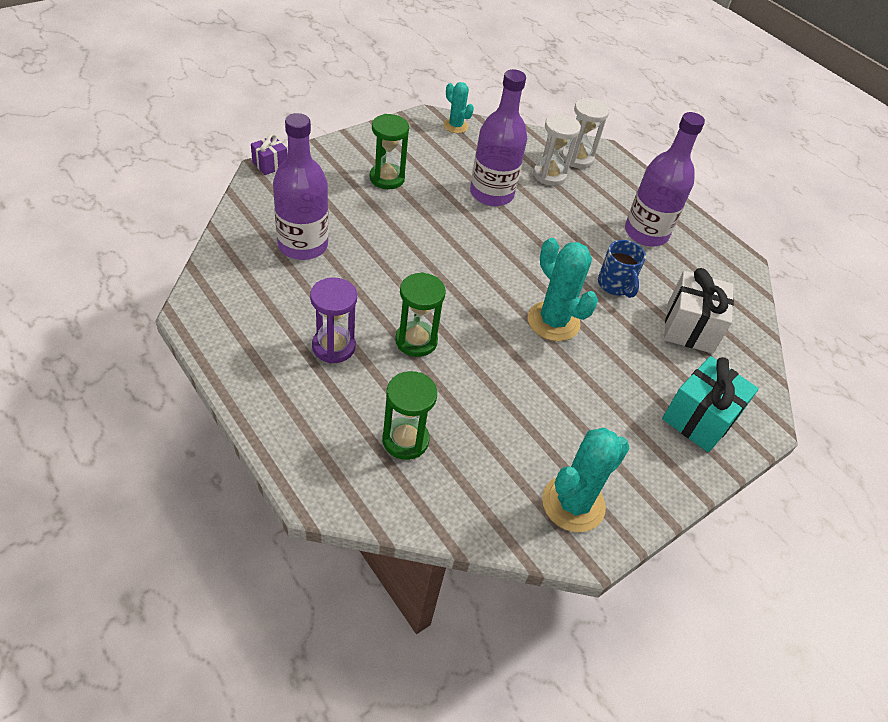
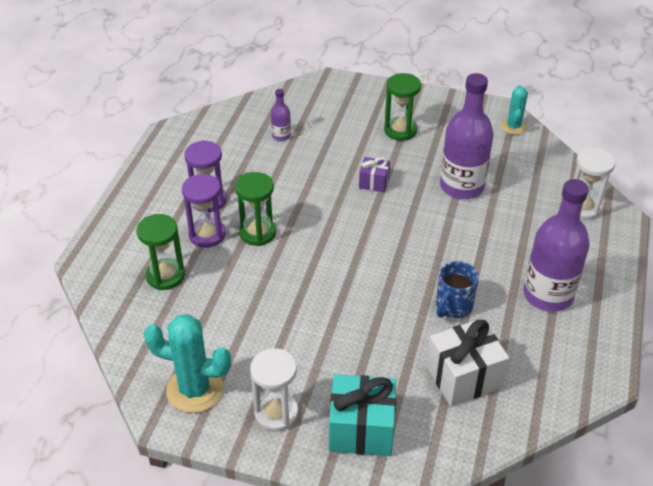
camera: 60 degrees right, 5 degrees down
purple gift [251,134,287,175] -> purple gift moved to [359,157,390,192]
purple bottle [273,113,329,260] -> purple bottle [271,89,291,141], size x0.45
turquoise cactus [528,238,598,341] -> none
white hourglass [533,113,581,186] -> white hourglass moved to [250,348,299,432]
none -> purple hourglass [182,173,226,248]

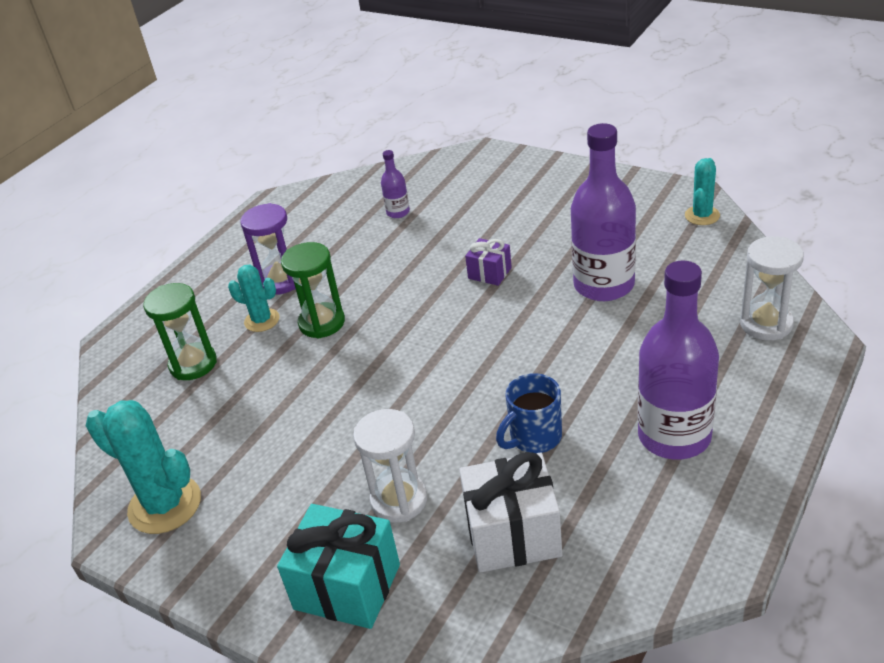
camera: 20 degrees right, 5 degrees down
purple hourglass [182,173,226,248] -> turquoise cactus [228,264,280,332]
white hourglass [250,348,299,432] -> white hourglass moved to [353,409,427,523]
green hourglass [384,73,421,141] -> none

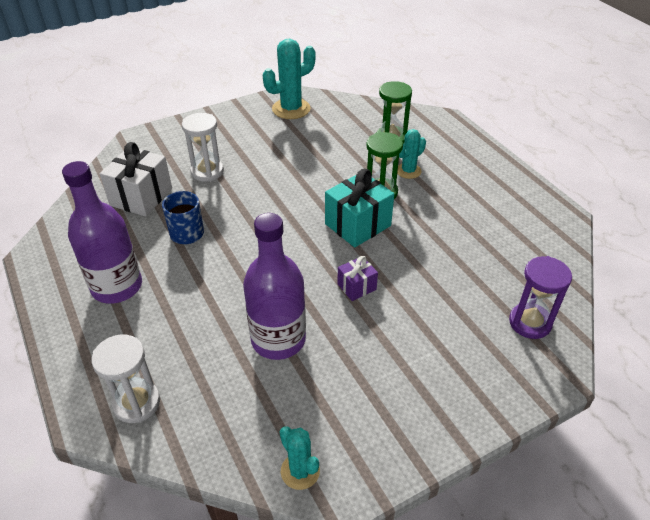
camera: 115 degrees right, 5 degrees up
purple hourglass [240,203,296,295] -> purple hourglass moved to [509,256,572,339]
turquoise gift [277,504,400,629] -> turquoise gift moved to [325,169,394,248]
purple bottle [381,150,410,218] -> none

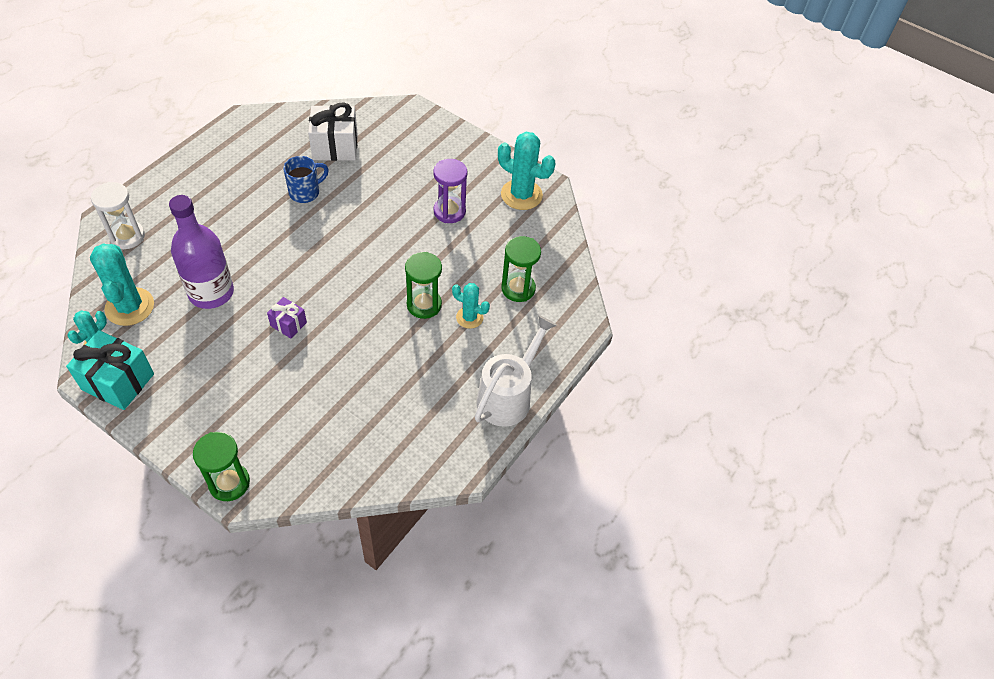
camera: 60 degrees right, 10 degrees up
purple bottle [62,161,142,304] -> none
white hourglass [182,113,224,182] -> none
turquoise gift [325,169,394,248] -> turquoise gift moved to [66,330,154,410]
purple hourglass [509,256,572,339] -> purple hourglass moved to [433,159,468,223]
none -> turquoise cactus [90,243,154,326]
none -> green hourglass [193,432,250,501]
none -> white watering can [475,315,557,427]

